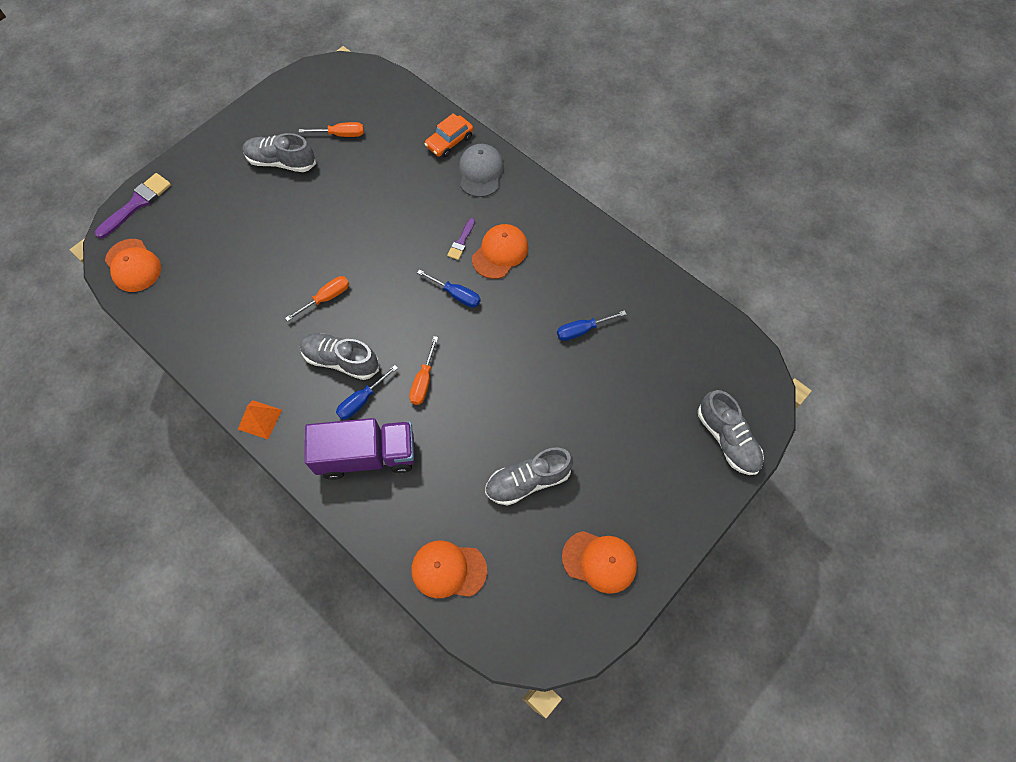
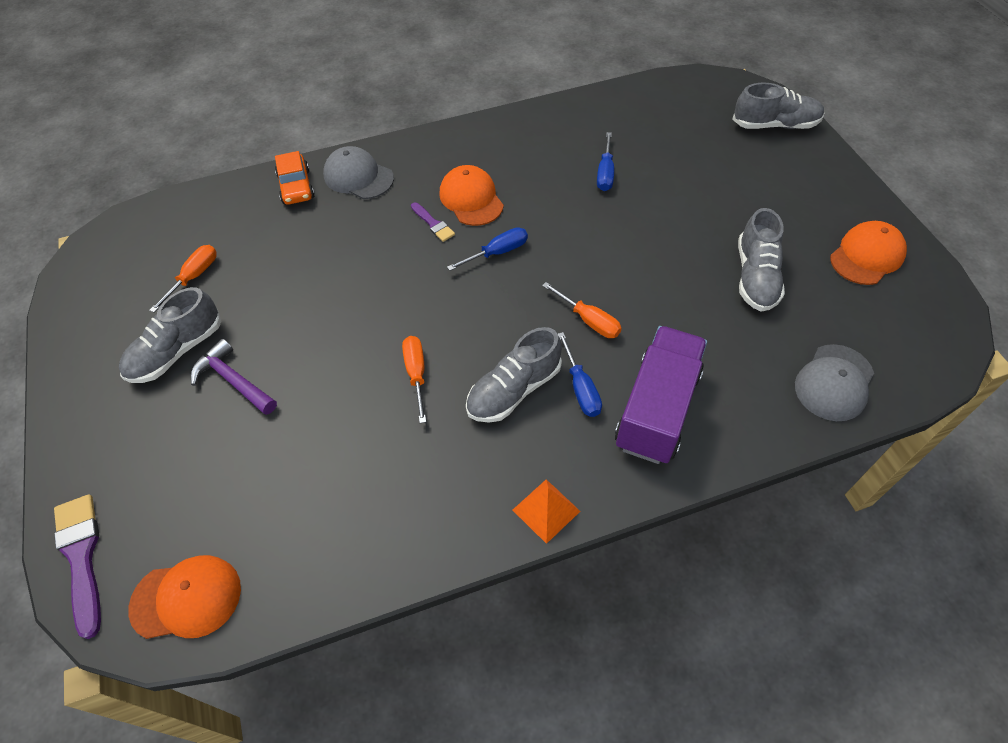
camera: 60 degrees left, 10 degrees down
orange cap [411,540,487,598] -> grey cap [795,344,874,421]
none -> purple hammer [191,339,277,415]

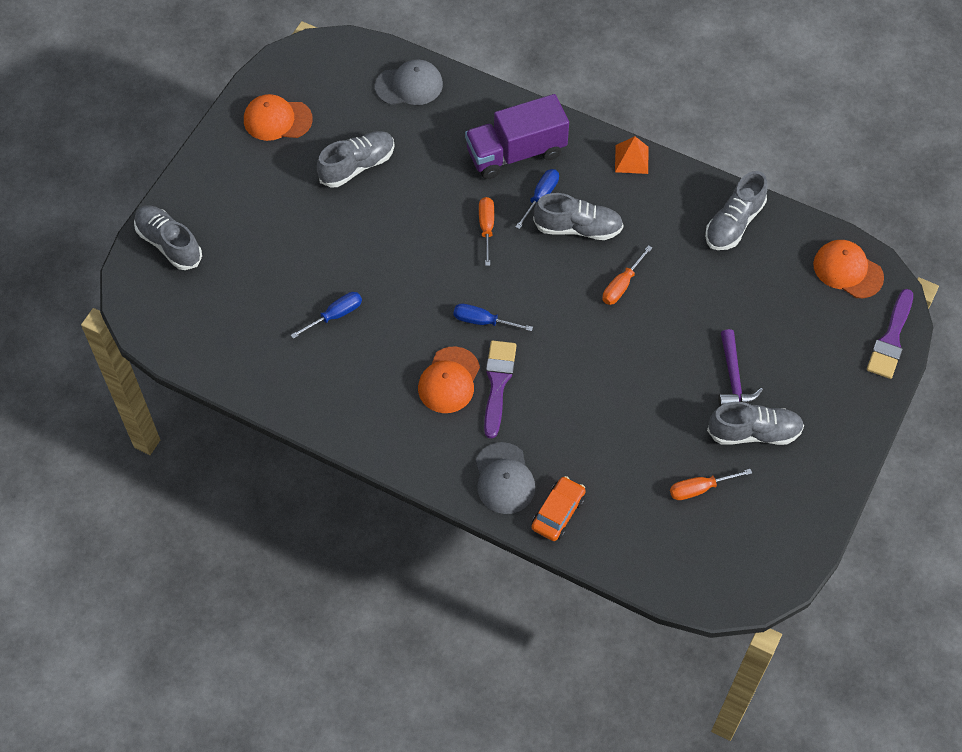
camera: 135 degrees left, 5 degrees up
purple brush [411,202,455,242] -> purple brush [484,340,517,439], size x1.78
none -> grey shoe [705,171,768,250]

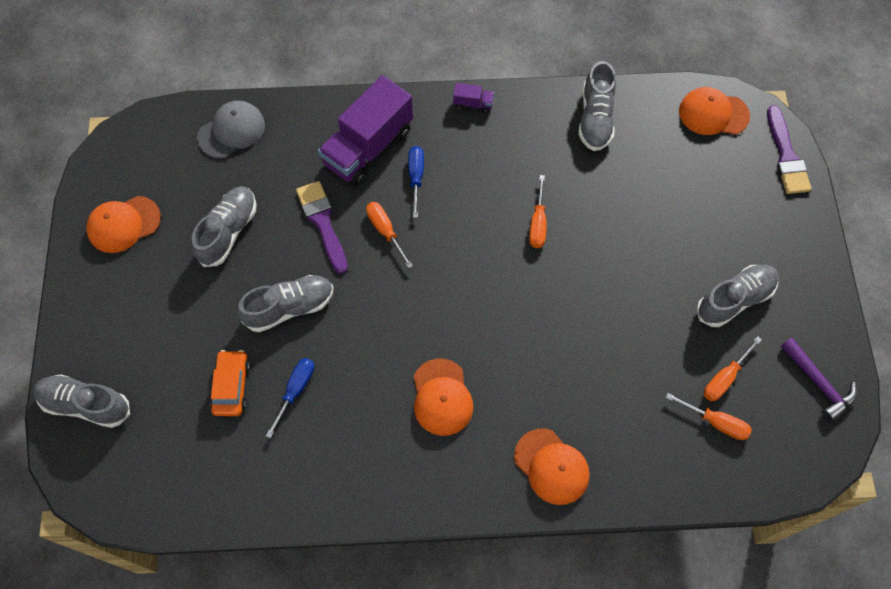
camera: 30 degrees left, 5 degrees up
blue screwdriver [454,304,533,331] -> none
grey cap [476,442,535,514] -> orange cap [514,428,590,505]
purple brush [484,340,517,439] -> purple brush moved to [296,181,348,274]
orange car [532,476,586,541] -> orange car moved to [210,350,250,416]
grey shoe [533,193,624,240] -> grey shoe moved to [237,275,333,332]
orange pyramid [615,136,649,174] -> purple truck [453,83,494,113]
purple hammer [718,329,763,406] -> purple hammer moved to [781,337,857,422]
none -> orange screwdriver [666,393,752,440]

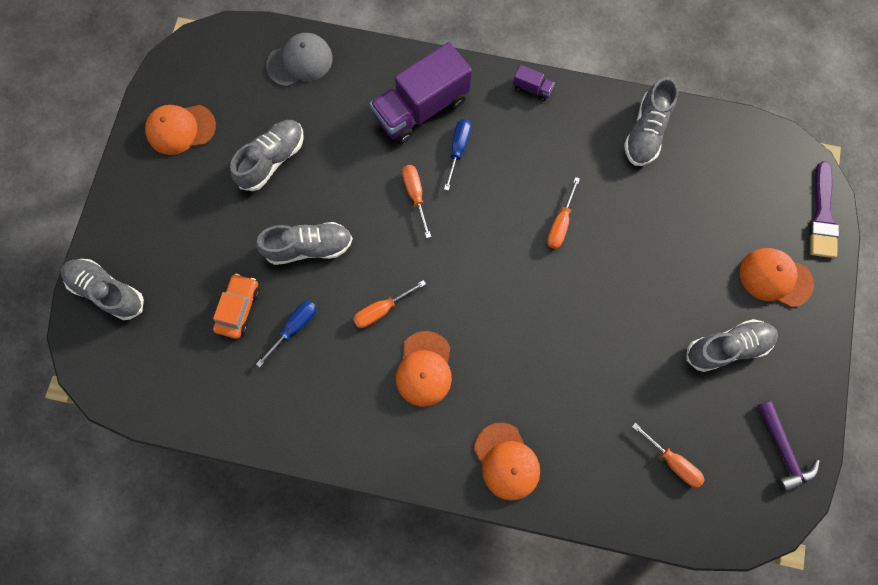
camera: 15 degrees right, 10 degrees up
purple brush [296,181,348,274] -> none
orange cap [679,87,750,135] -> orange cap moved to [740,248,814,307]
orange screwdriver [704,336,762,401] -> orange screwdriver moved to [353,280,426,328]

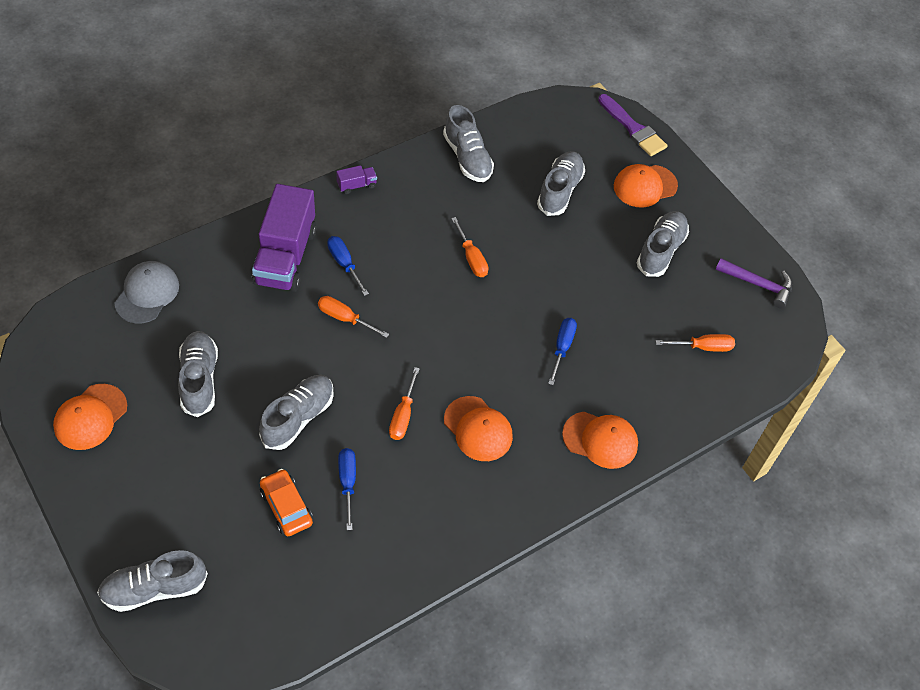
camera: 50 degrees left, 20 degrees down
none -> grey shoe [537,151,585,216]
none -> blue screwdriver [548,318,577,385]

